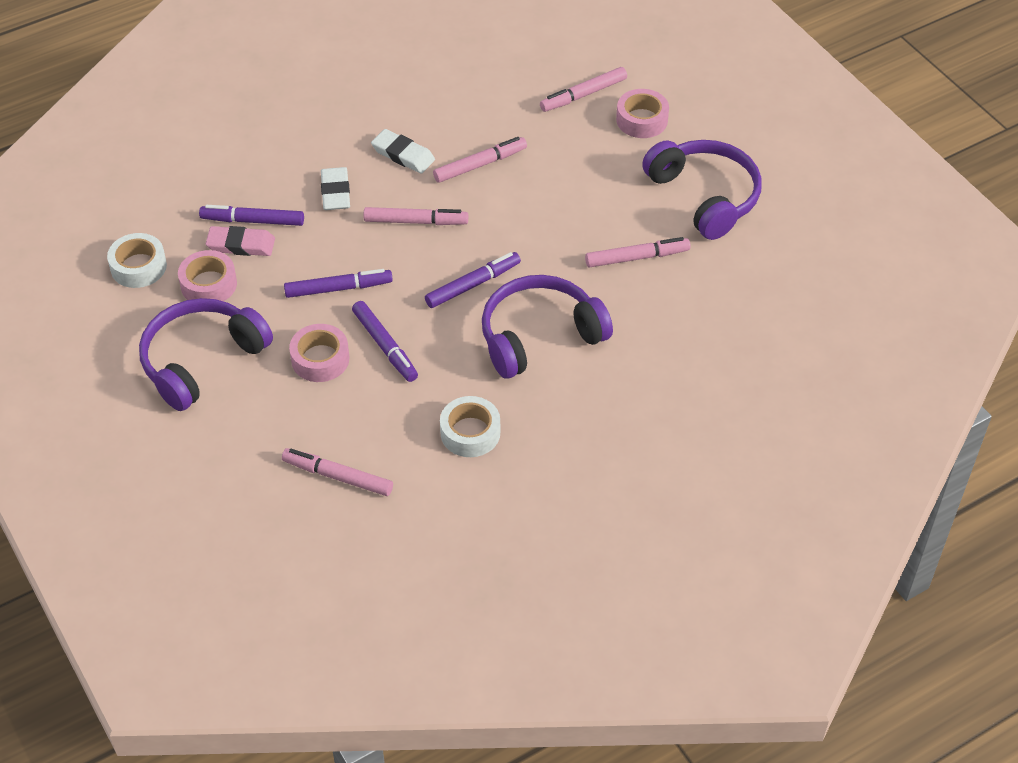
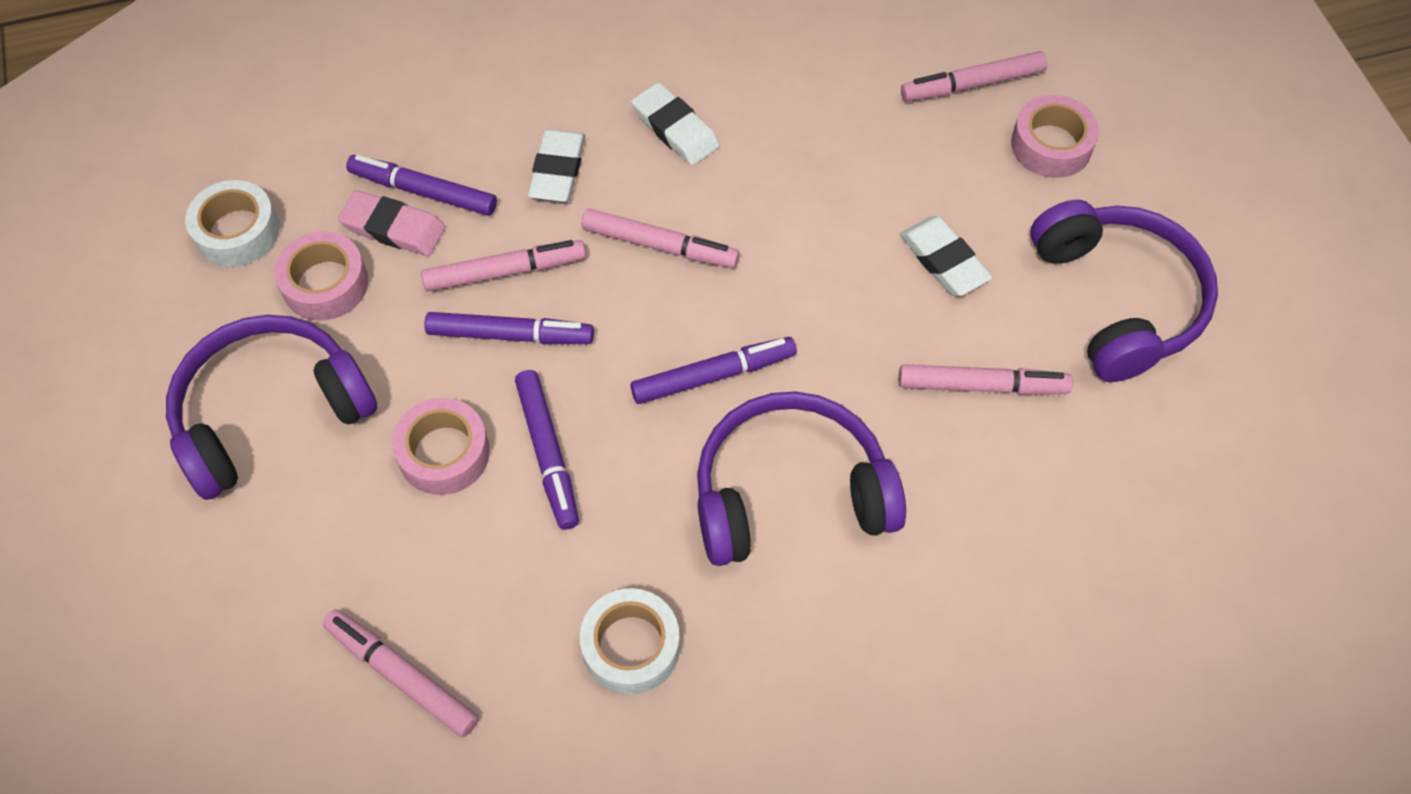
camera: 15 degrees right, 10 degrees up
pink marker [433,137,527,183] -> pink marker moved to [421,240,586,292]
none -> white eraser [900,216,993,296]

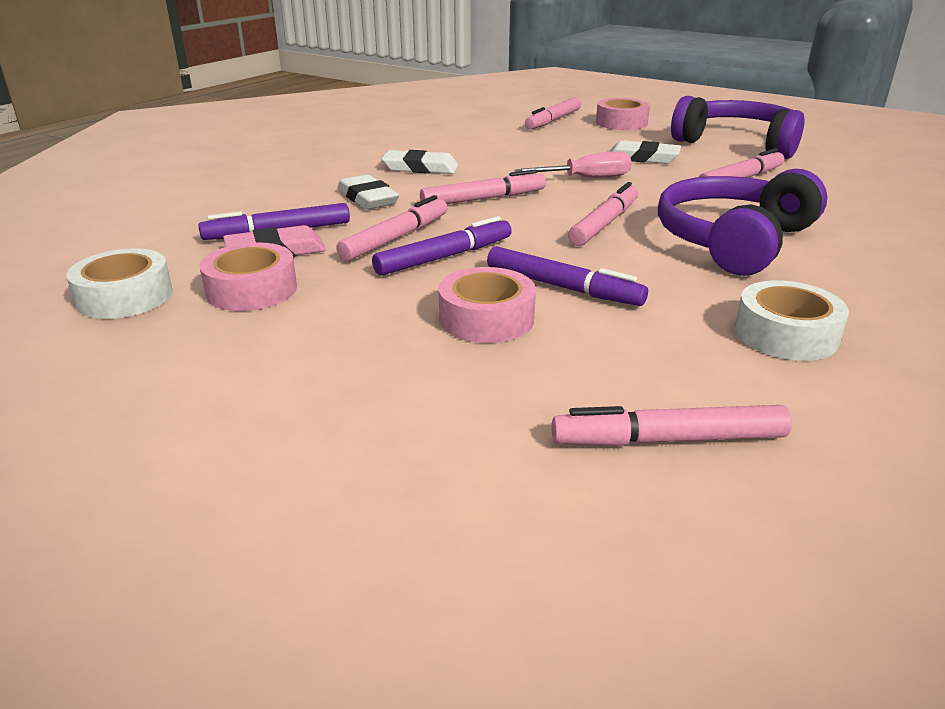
camera: 40 degrees left, 30 degrees down
purple headphones [166,315,377,500] -> none
purple marker [631,337,797,404] -> pink marker [568,182,638,246]
none -> pink screwdriver [514,151,632,178]

